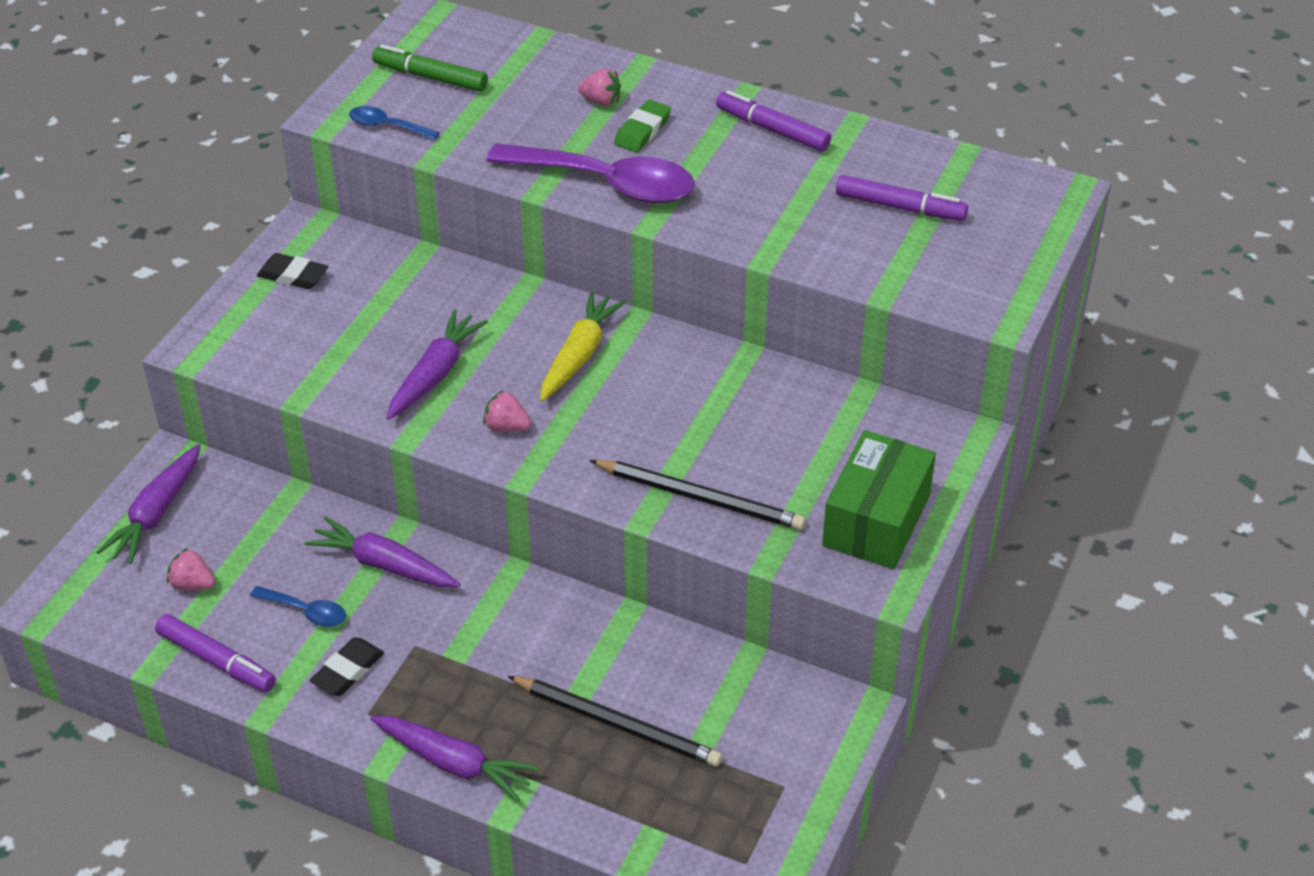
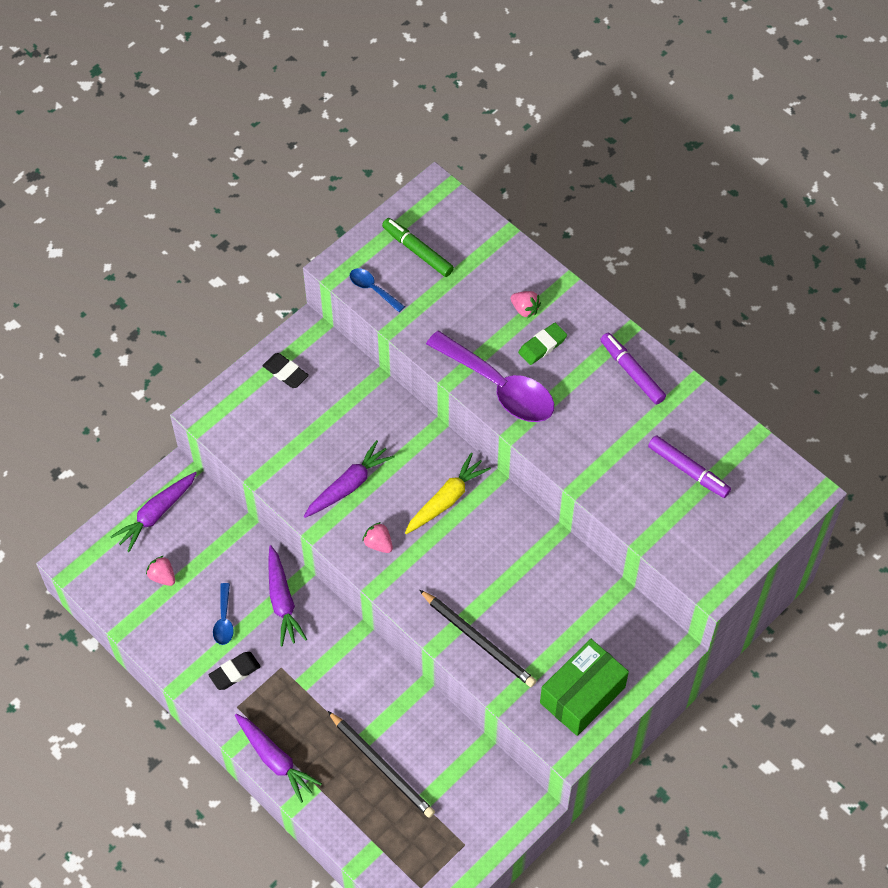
camera: 20 degrees right, 15 degrees up
purple marker [155,614,276,692] -> none
blue spoon [250,586,346,627] -> blue spoon turned 45 degrees clockwise [213,583,234,645]
purple carrot [305,516,461,587] -> purple carrot turned 150 degrees counterclockwise [269,545,307,646]

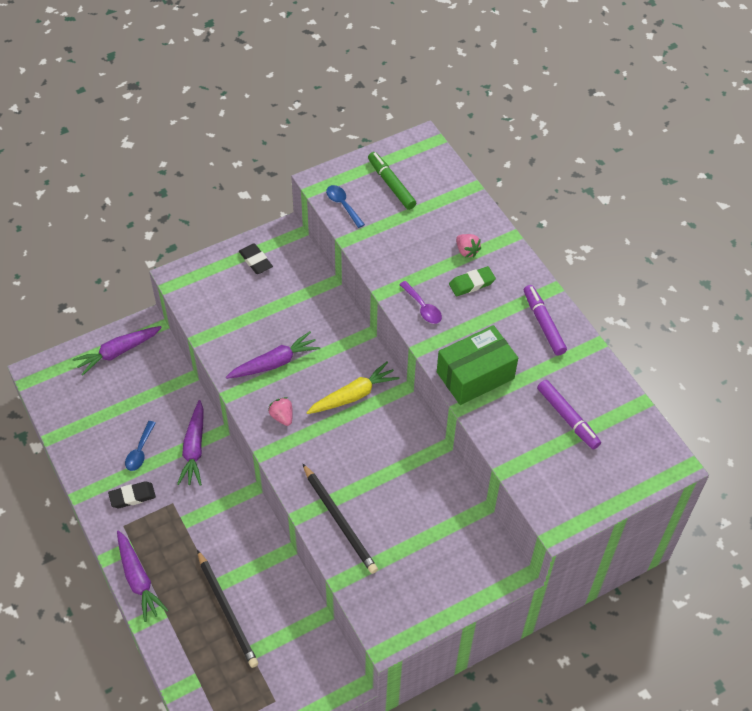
camera: 15 degrees right, 5 degrees down
pink strawberry [146,556,175,586] -> none
purple spoon [426,331,554,422] -> purple spoon [399,281,442,324], size x0.46
green box [540,639,629,736] -> green box moved to [437,325,518,405]

